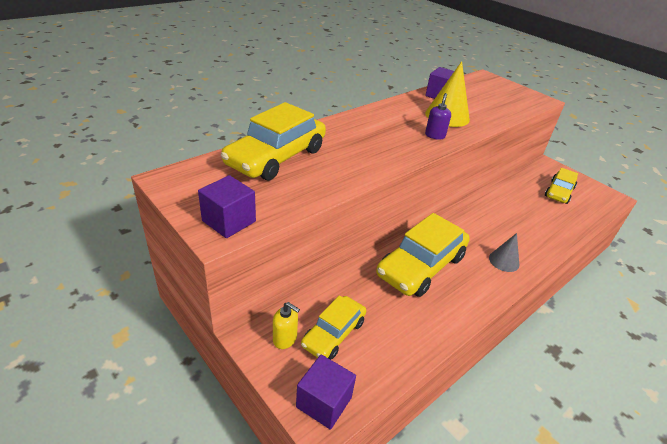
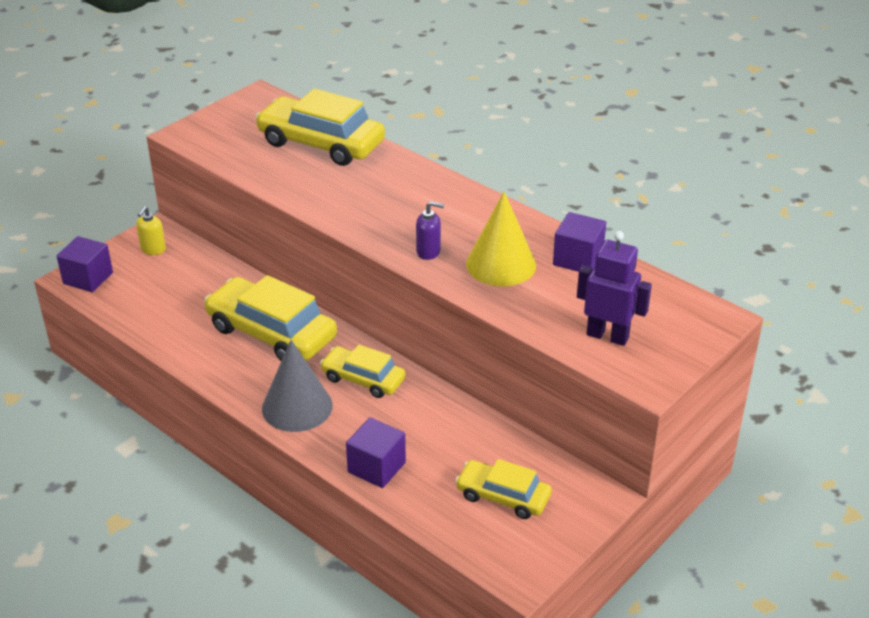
camera: 85 degrees right, 0 degrees up
purple cube [198,175,256,238] -> purple cube moved to [346,417,406,488]
yellow car [301,295,366,359] -> yellow car moved to [320,344,406,398]
grey cone [489,233,519,272] -> grey cone [262,340,333,432], size x1.71
none -> purple robot [577,231,652,346]

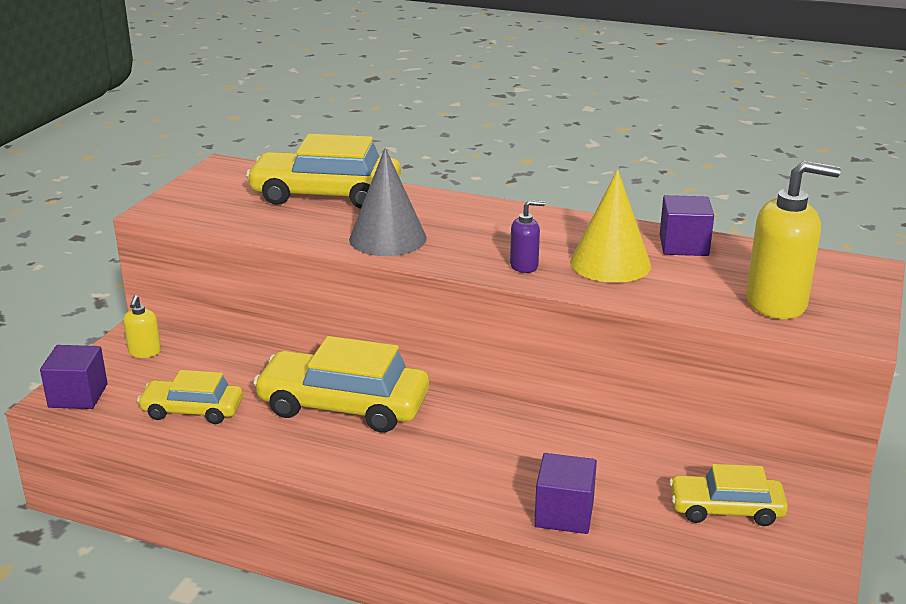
camera: 20 degrees left, 10 degrees down
grey cone [262,340,333,432] -> grey cone moved to [349,148,427,256]
yellow car [320,344,406,398] -> yellow car moved to [137,370,243,424]
purple robot [577,231,652,346] -> yellow soap dispenser [746,161,841,319]

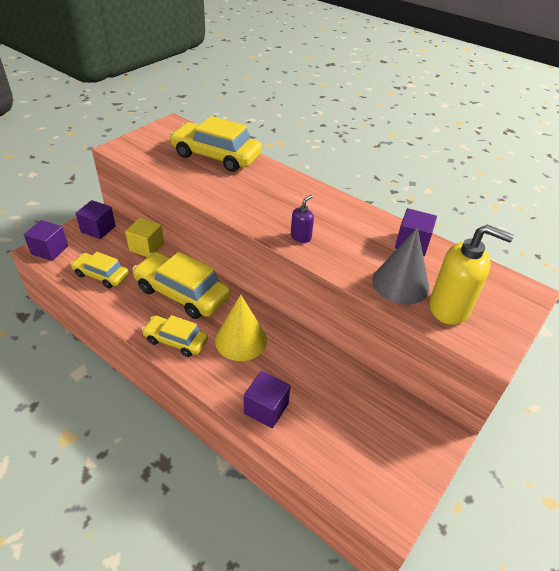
camera: 15 degrees right, 15 degrees up
yellow soap dispenser [123,295,161,358] -> purple cube [76,200,116,239]
grey cone [349,148,427,256] -> grey cone moved to [372,227,429,304]
purple soap dispenser [510,200,545,273] -> purple soap dispenser turned 60 degrees counterclockwise [291,195,314,243]
yellow cone [570,170,651,283] -> yellow cone moved to [215,295,267,361]
yellow car [669,464,788,526] -> yellow car moved to [142,315,208,357]
none -> yellow cube [125,218,164,257]

